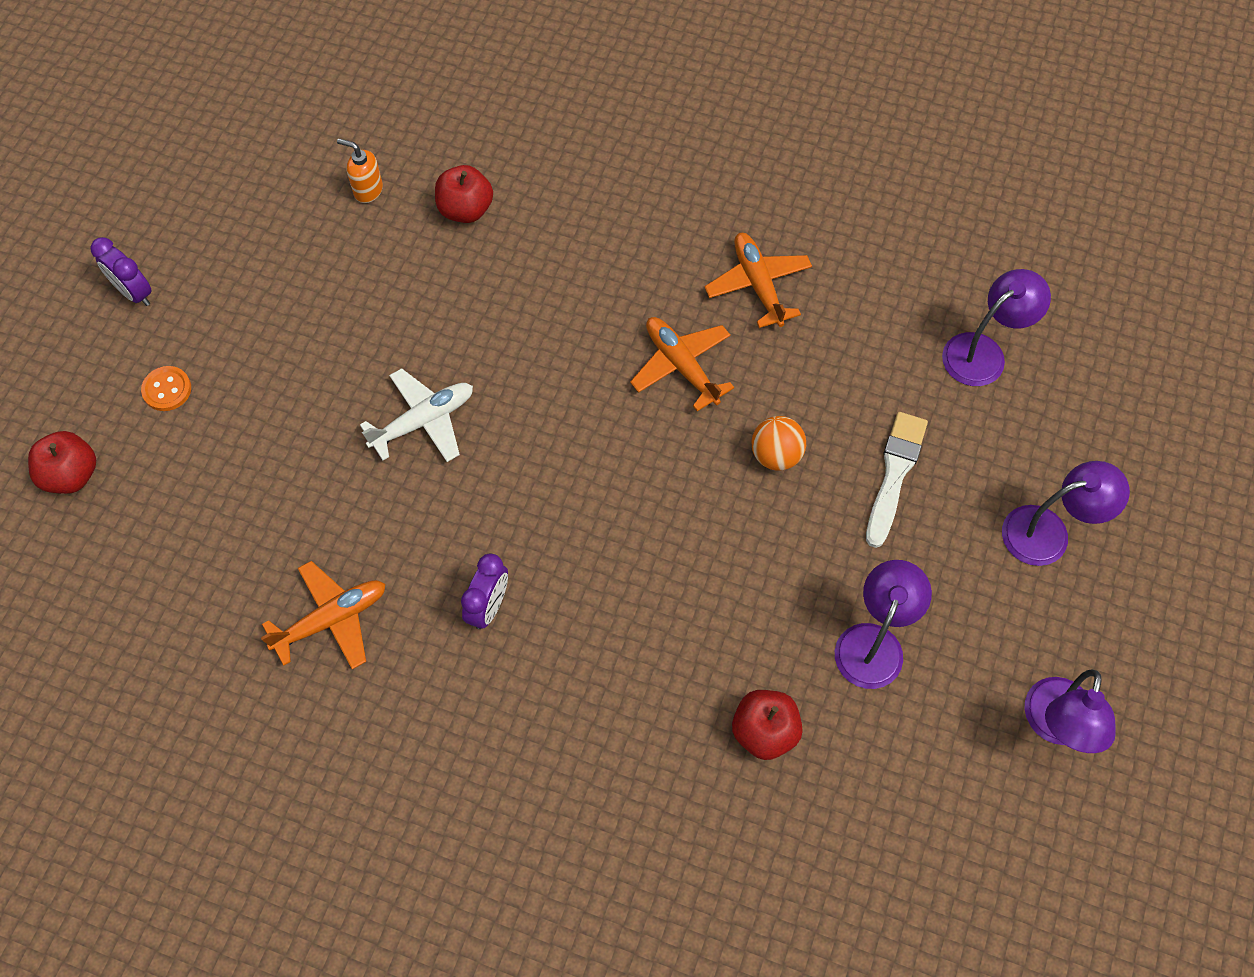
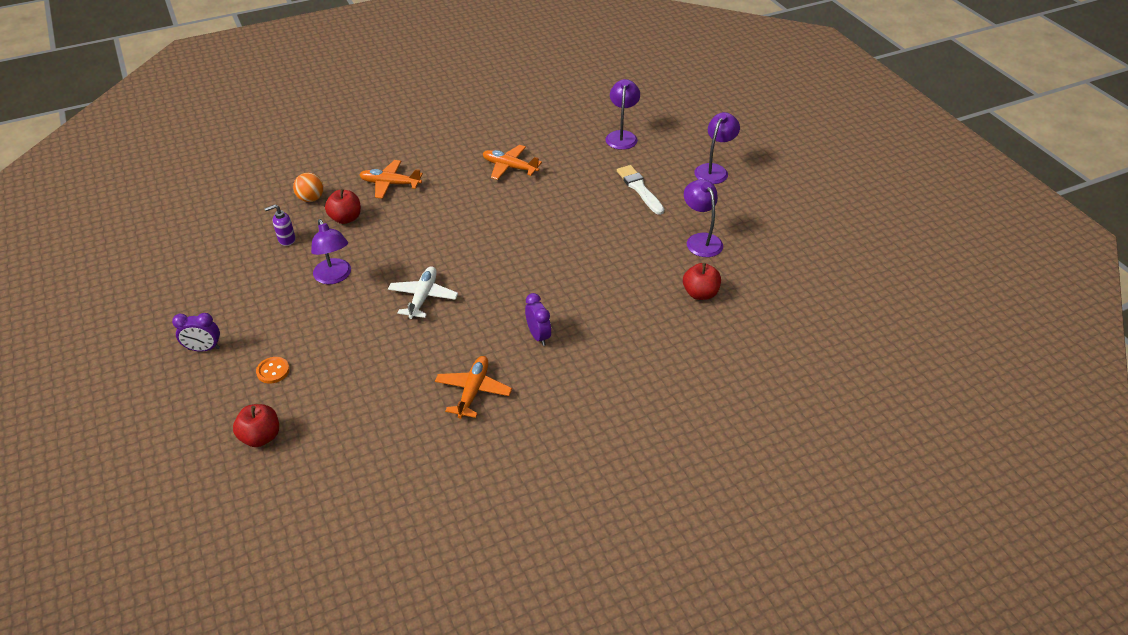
camera: 45 degrees left, 20 degrees down
orange soap dispenser [337,138,383,203] -> purple soap dispenser [264,205,296,246]
orange plane [630,317,734,411] -> orange plane moved to [359,160,423,199]
orange ball [751,416,806,471] -> orange ball moved to [293,173,324,202]
purple lamp [1025,670,1116,753] -> purple lamp moved to [311,219,351,284]

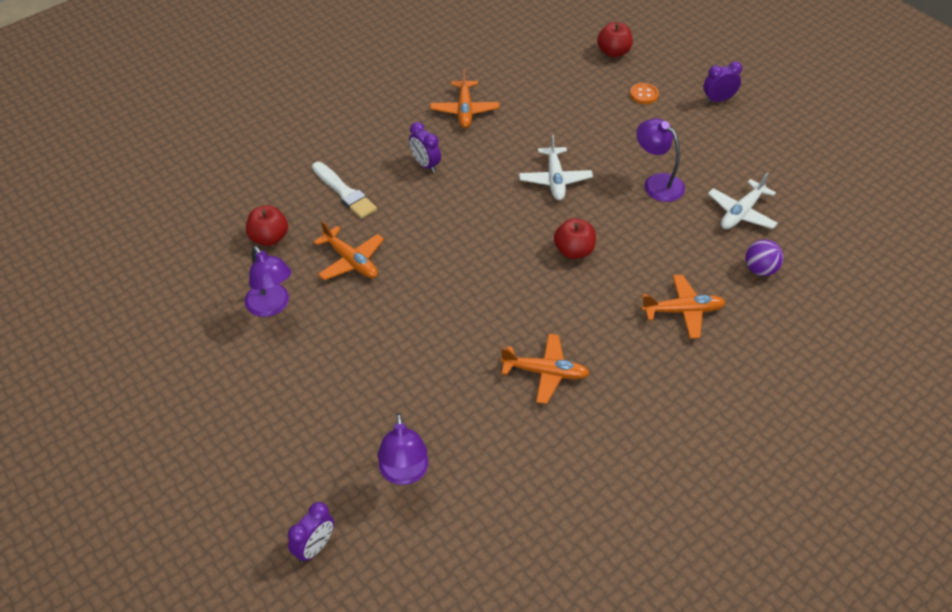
camera: 165 degrees right, 5 degrees up
purple soap dispenser [264,205,296,246] -> white plane [708,173,778,229]
orange ball [293,173,324,202] -> purple ball [745,239,783,276]
red apple [325,189,361,224] -> red apple moved to [554,218,596,259]
white brush [617,165,664,215] -> white brush moved to [312,162,377,219]
purple lamp [694,112,740,184] -> none
none -> purple clock [288,502,334,563]
none -> orange plane [314,220,384,280]

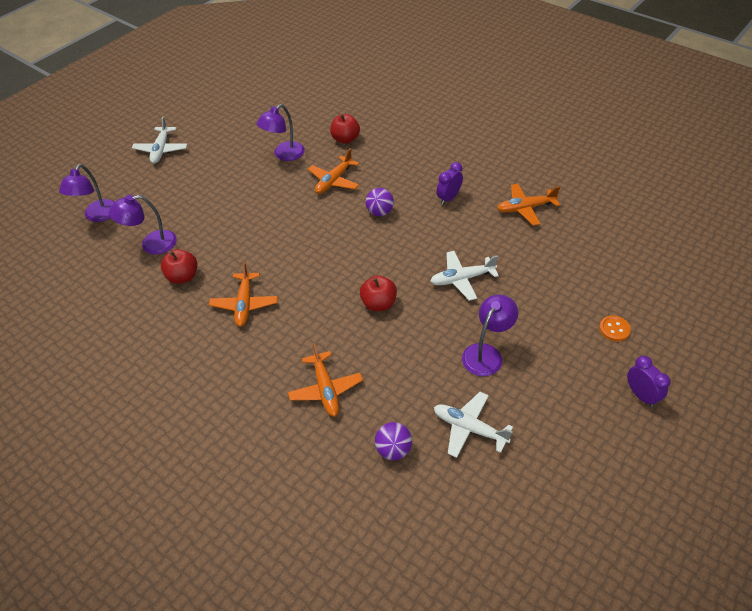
camera: 80 degrees right, 0 degrees up
purple clock [288,502,334,563] -> purple lamp [59,164,115,222]
white brush [312,162,377,219] -> none
red apple [597,22,633,57] -> red apple moved to [161,249,197,284]
none -> white plane [132,117,188,164]
none -> purple ball [365,188,394,216]

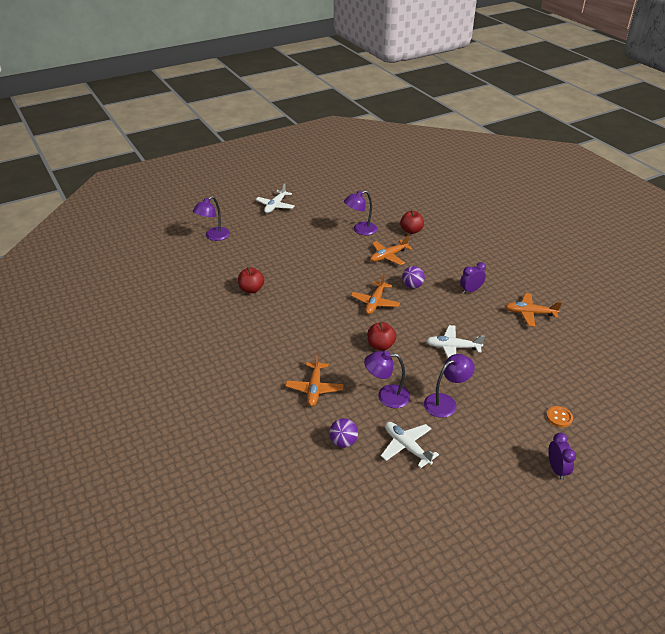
camera: 20 degrees right, 10 degrees down
purple lamp [109,195,177,255] -> purple lamp moved to [364,351,410,408]
orange plane [209,262,278,327] -> orange plane moved to [351,274,400,314]

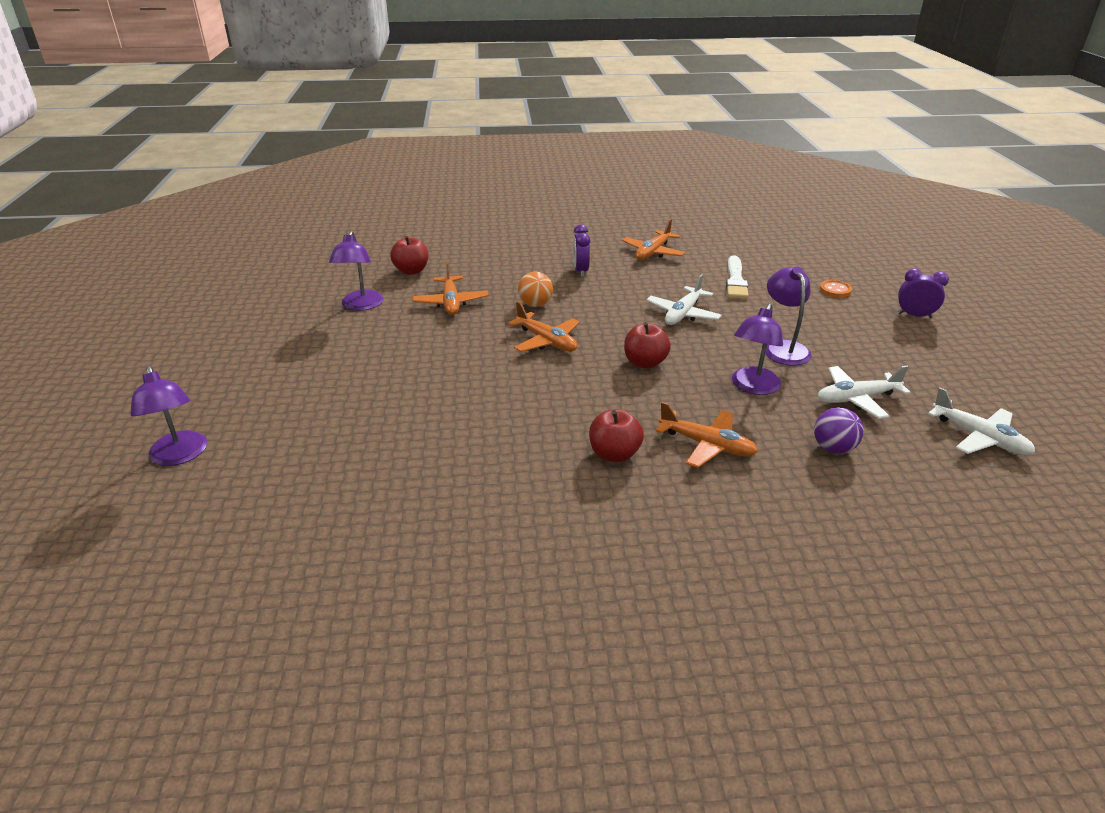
camera: 65 degrees left, 5 degrees down
red apple [238,267,264,293] -> red apple moved to [589,409,644,462]
white plane [256,183,294,213] -> white plane moved to [928,387,1035,455]
purple ball [402,266,425,289] -> orange ball [518,272,553,307]
none -> white brush [726,255,748,299]

